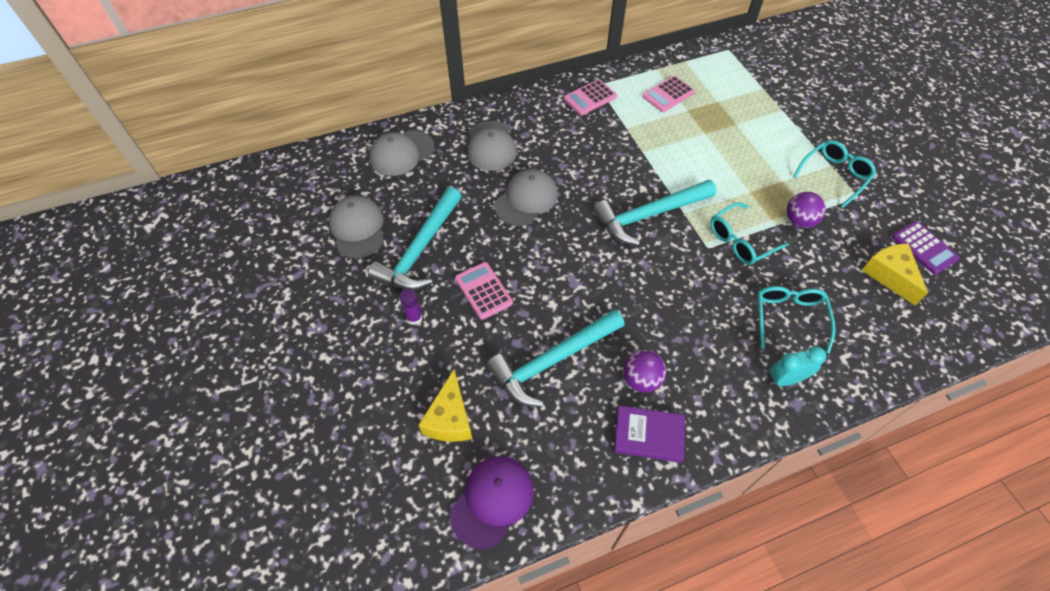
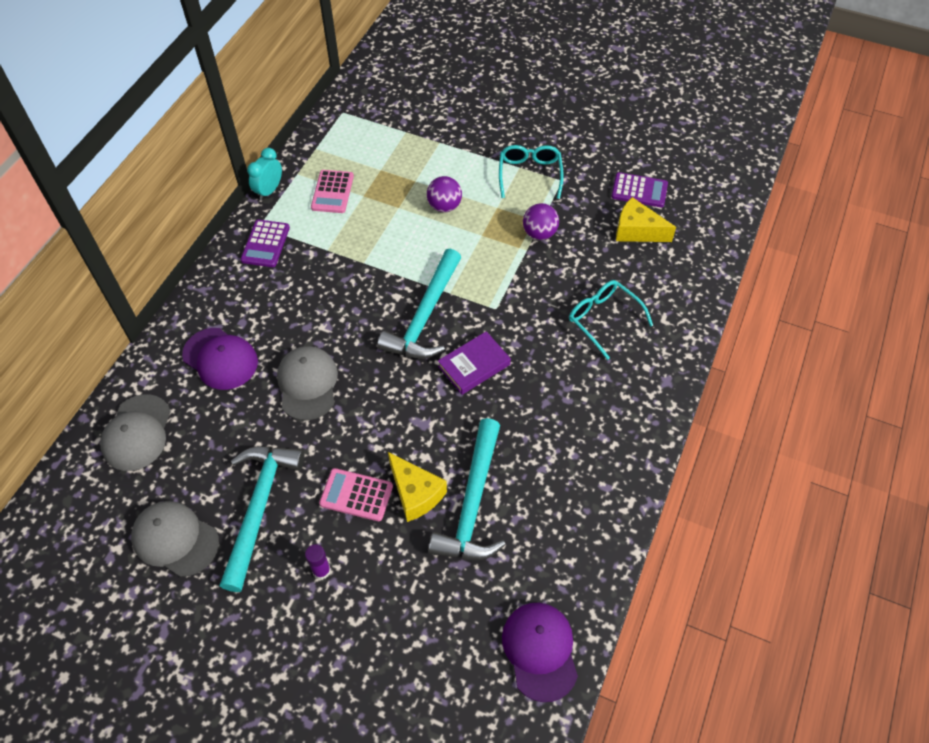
camera: 45 degrees left, 0 degrees up
turquoise hammer [368,187,462,290] -> turquoise hammer turned 150 degrees counterclockwise [220,446,304,592]
yellow cheese [419,369,472,442] -> yellow cheese moved to [388,452,447,522]
grey cap [467,121,517,171] -> purple cap [182,328,258,390]
pink calculator [564,79,617,115] -> purple calculator [241,220,290,267]
purple book [614,406,685,463] -> purple book moved to [438,331,511,395]
purple ball [623,350,666,393] -> purple ball moved to [427,176,462,212]
turquoise glasses [710,202,789,265] -> none
turquoise clock [770,346,827,386] -> turquoise clock moved to [247,148,282,200]

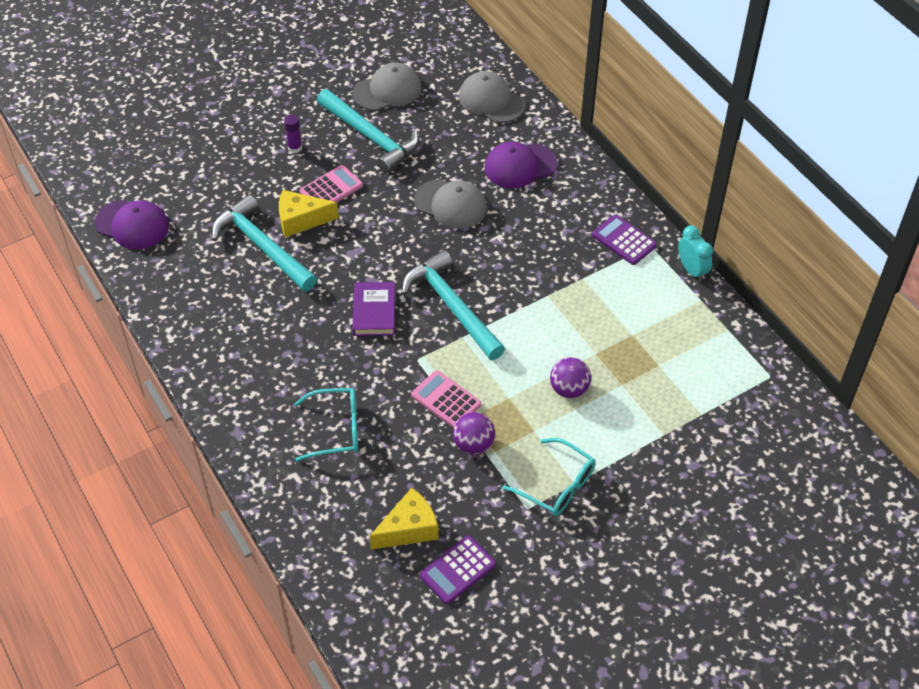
camera: 125 degrees right, 5 degrees down
pink calculator [311,170,354,213] -> pink calculator moved to [411,370,481,428]

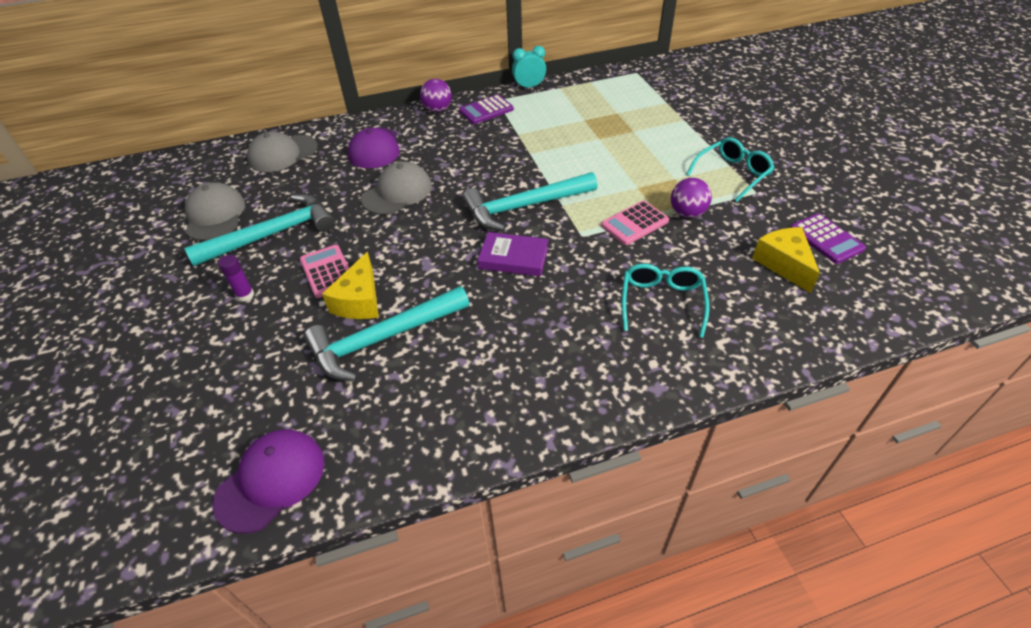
camera: 75 degrees left, 5 degrees down
purple ball [550,357,591,398] -> purple ball moved to [420,79,452,112]

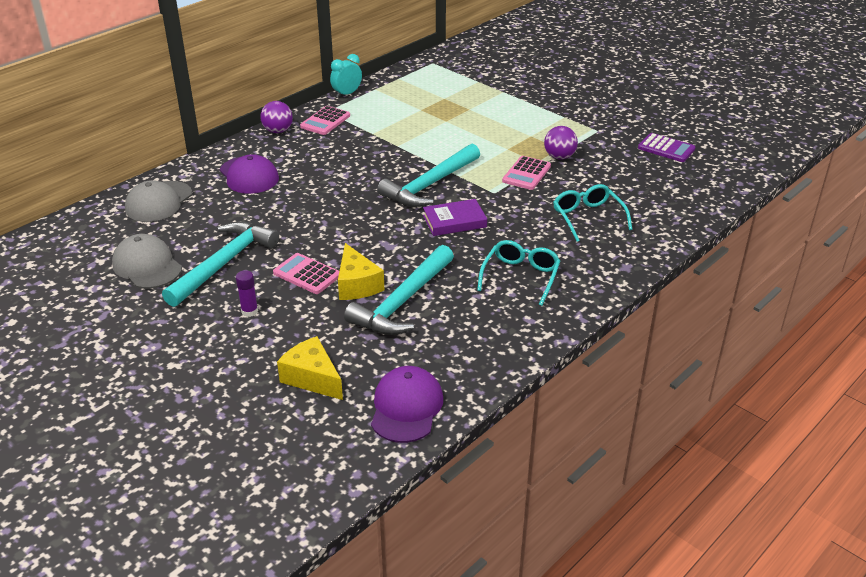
camera: 30 degrees left, 10 degrees down
grey cap [361,161,432,215] -> none
purple calculator [459,95,514,124] -> pink calculator [300,106,350,135]
turquoise glasses [686,137,774,202] -> turquoise glasses moved to [477,240,560,306]
yellow cheese [752,227,820,293] -> yellow cheese moved to [277,336,343,400]

